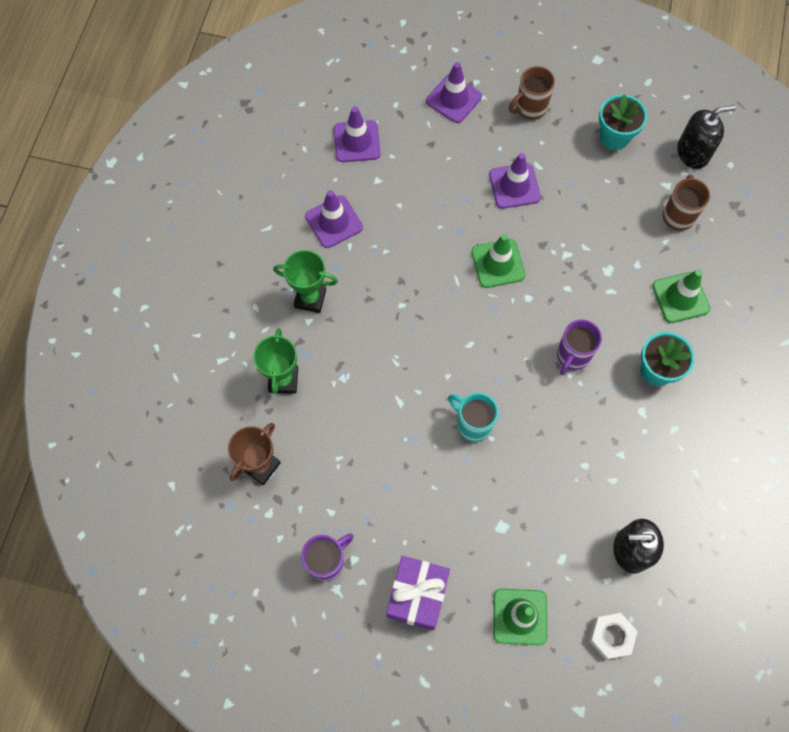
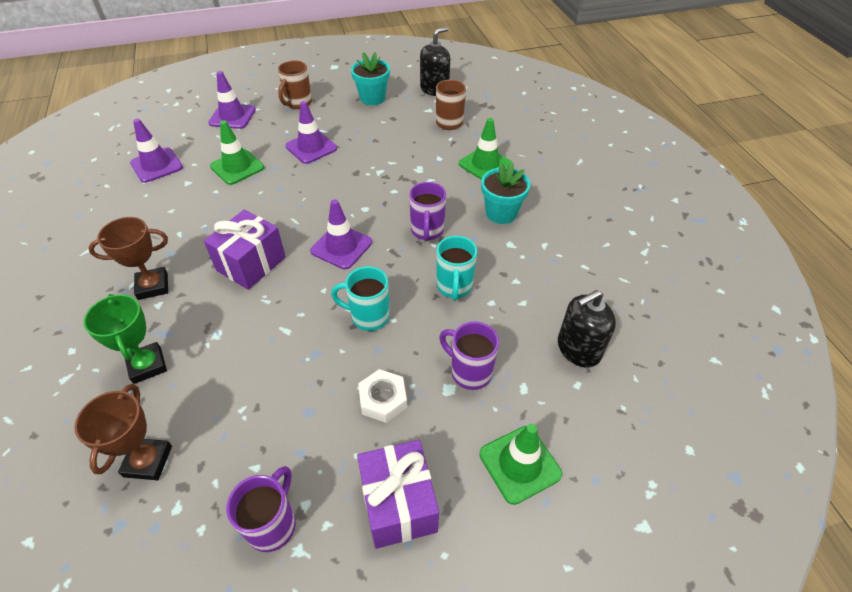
camera: 30 degrees left, 20 degrees down
green trophy [273,250,338,313] -> brown trophy [88,217,168,300]
purple traffic cone [305,190,363,248] -> purple traffic cone moved to [310,199,372,269]
green traffic cone [471,234,525,288] -> green traffic cone moved to [210,120,264,185]
white nut [589,613,638,659] -> white nut moved to [358,369,407,423]
none -> purple gift [204,210,286,290]
none -> turquoise mug [436,236,477,301]
none -> purple mug [439,322,499,390]

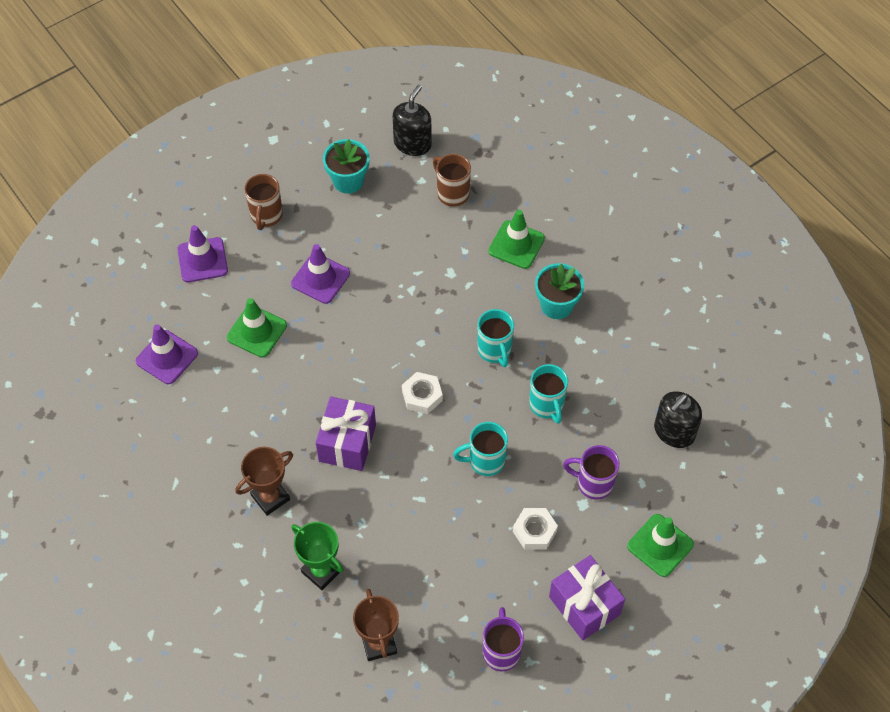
camera: 20 degrees left, 10 degrees up
purple traffic cone [310,199,372,269] -> white nut [402,372,443,414]
purple mug [409,182,446,241] -> turquoise mug [478,309,514,367]

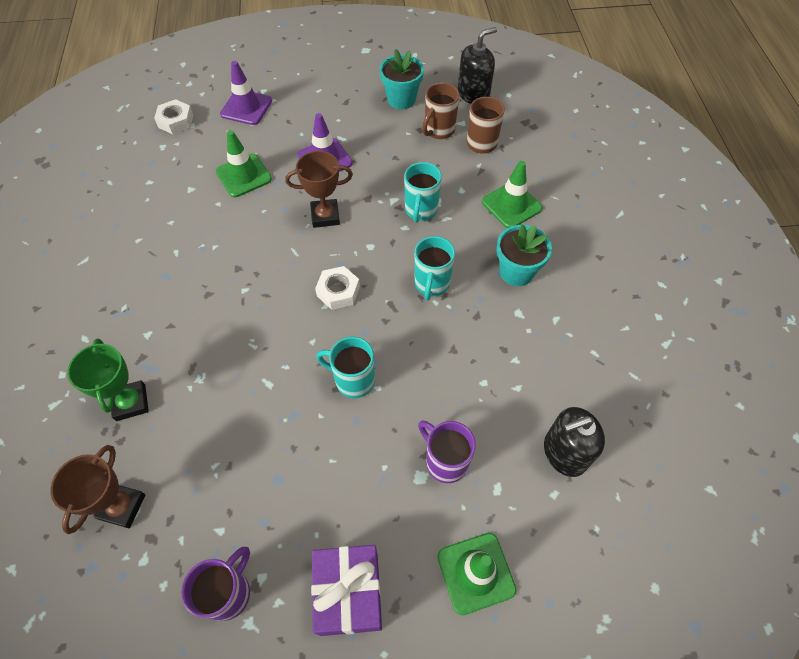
camera: 30 degrees right, 0 degrees up
purple traffic cone [136,324,198,384] -> none
brown trophy [235,447,293,516] -> brown trophy moved to [285,151,353,228]
brown mug [244,174,283,230] -> brown mug moved to [422,83,460,139]
purple gift [316,397,376,471] -> none
white nut [513,508,558,549] -> white nut moved to [154,99,193,134]
turquoise mug [529,364,568,424] -> turquoise mug moved to [404,162,442,223]

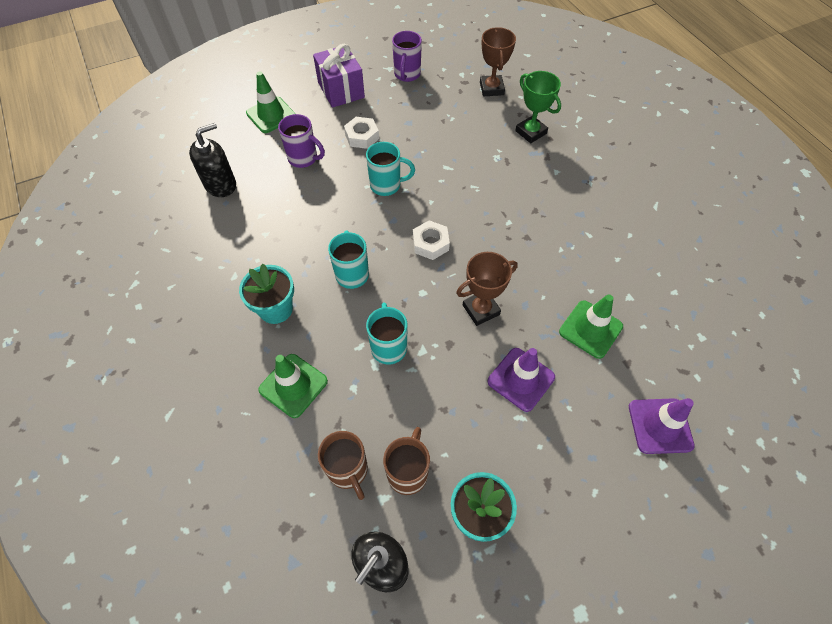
camera: 160 degrees right, 0 degrees up
white nut [154,99,193,134] -> white nut moved to [344,117,379,149]

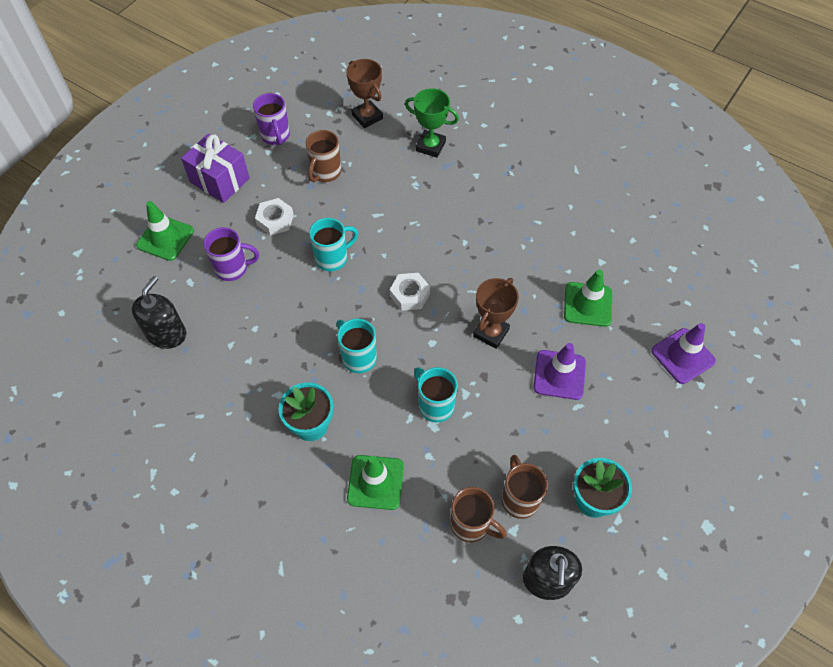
camera: 30 degrees left, 0 degrees up
none -> brown mug [306,130,341,182]

